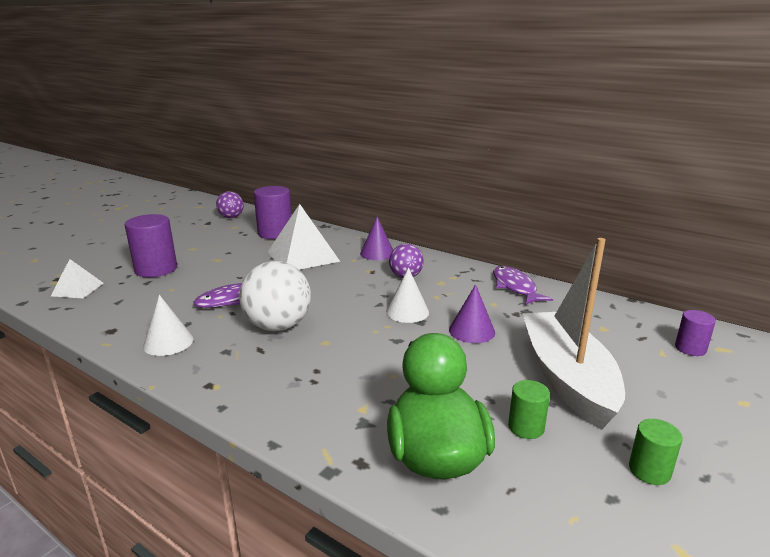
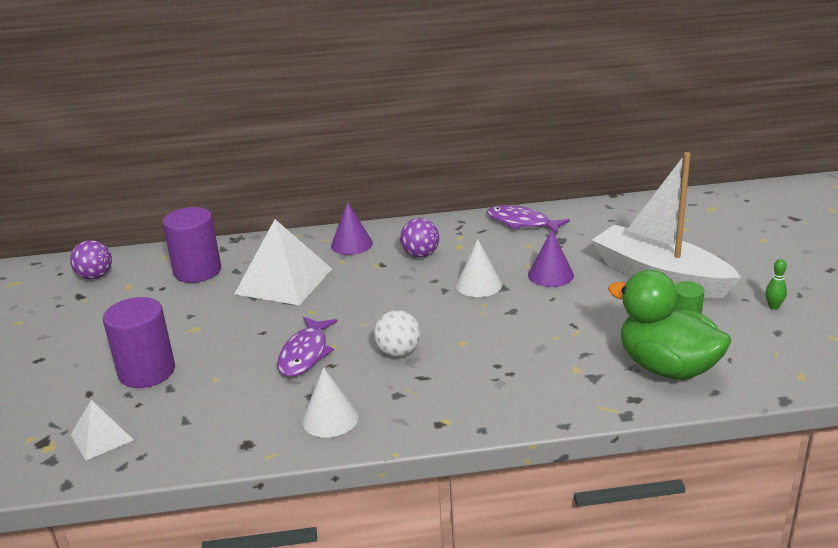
camera: 40 degrees left, 5 degrees up
white ball [239,261,311,331] -> white ball [374,310,421,357], size x0.60
green cylinder [629,419,682,485] -> green bowling pin [765,259,787,310]
purple cylinder [675,310,716,356] -> none

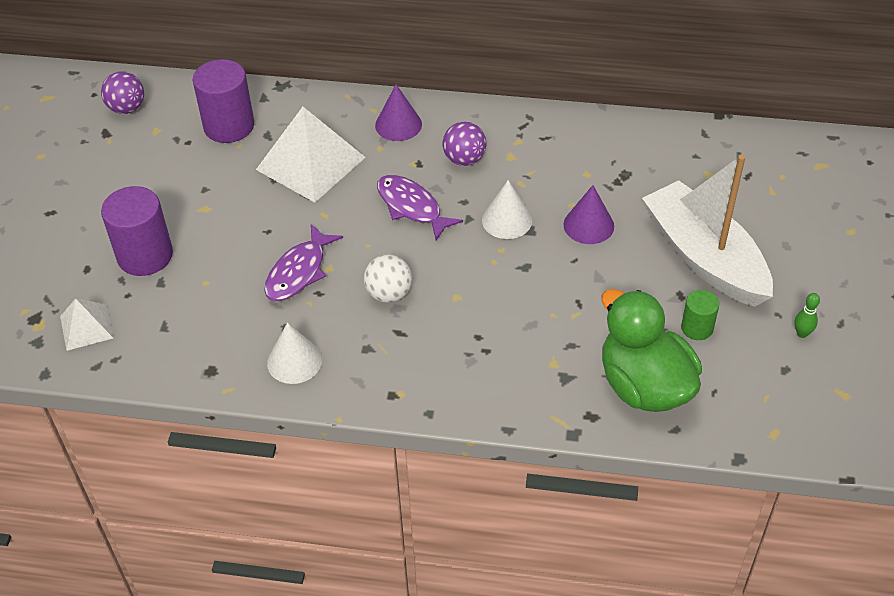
camera: 15 degrees right, 20 degrees up
purple fish [487,205,570,234] -> purple fish moved to [377,175,463,240]

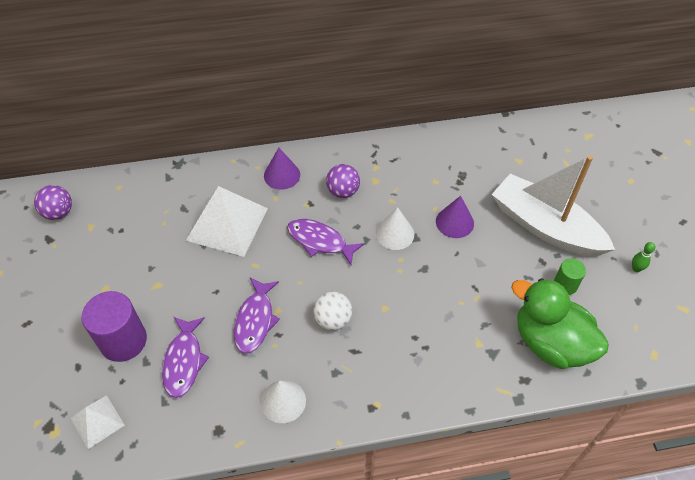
camera: 20 degrees left, 5 degrees up
purple cylinder [193,59,254,143] -> none
none -> purple fish [162,317,209,398]

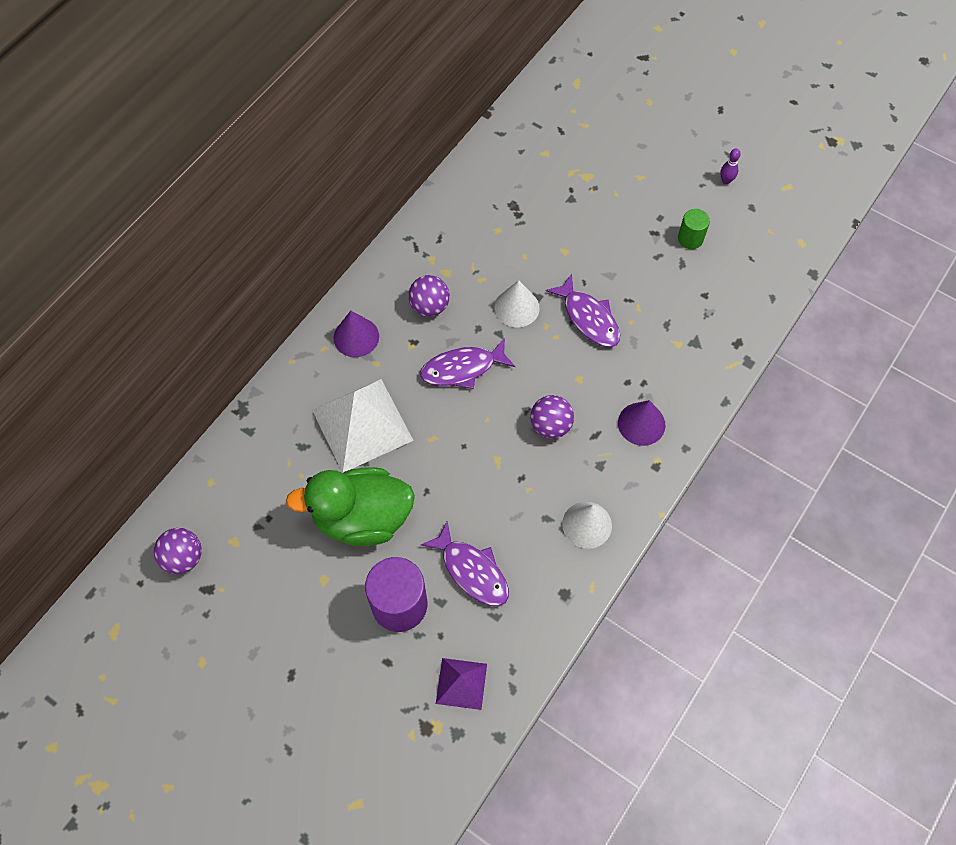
camera: 45 degrees left, 10 degrees up
white pyramid [71,395,124,449] -> purple pyramid [436,658,487,710]
purple fish [234,278,280,354] -> purple fish moved to [546,274,620,347]
white ball [313,291,352,330] -> purple ball [530,395,574,439]
purple cone [436,196,474,238] -> purple cone moved to [618,400,666,446]
white boat [492,155,615,257] -> none
green duck [511,278,609,369] -> green duck moved to [286,467,415,546]
green bowling pin [632,242,655,272] -> purple bowling pin [720,149,741,184]

